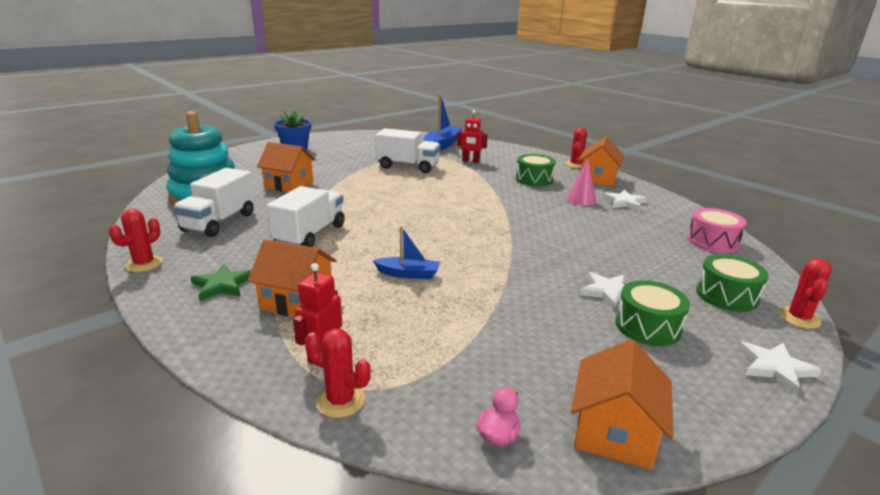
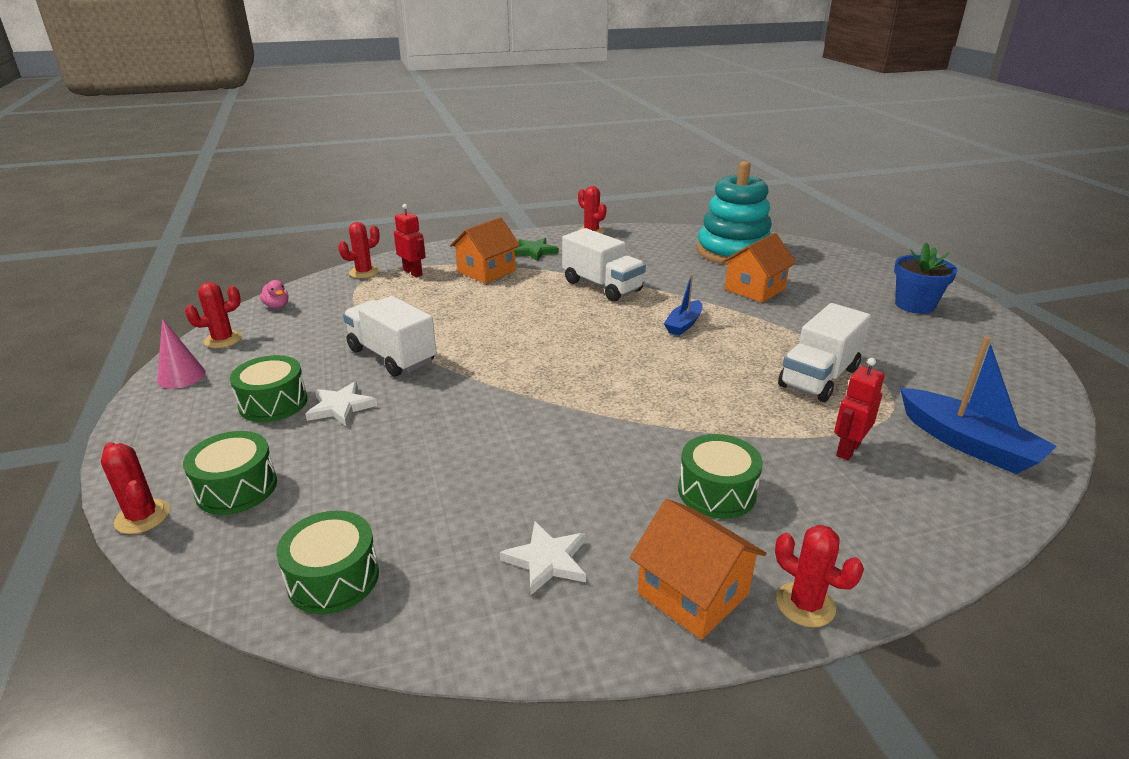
camera: 115 degrees right, 5 degrees up
white truck [173,168,255,237] -> white truck moved to [343,296,436,377]
blue boat [373,226,440,279] -> blue boat moved to [664,274,702,336]
pink cone [567,159,597,205] -> pink cone moved to [157,319,206,389]
orange house [571,339,674,469] -> red cactus [185,282,242,348]
pink drum [687,208,746,253] -> green drum [276,511,379,614]
white star [738,342,821,394] -> none

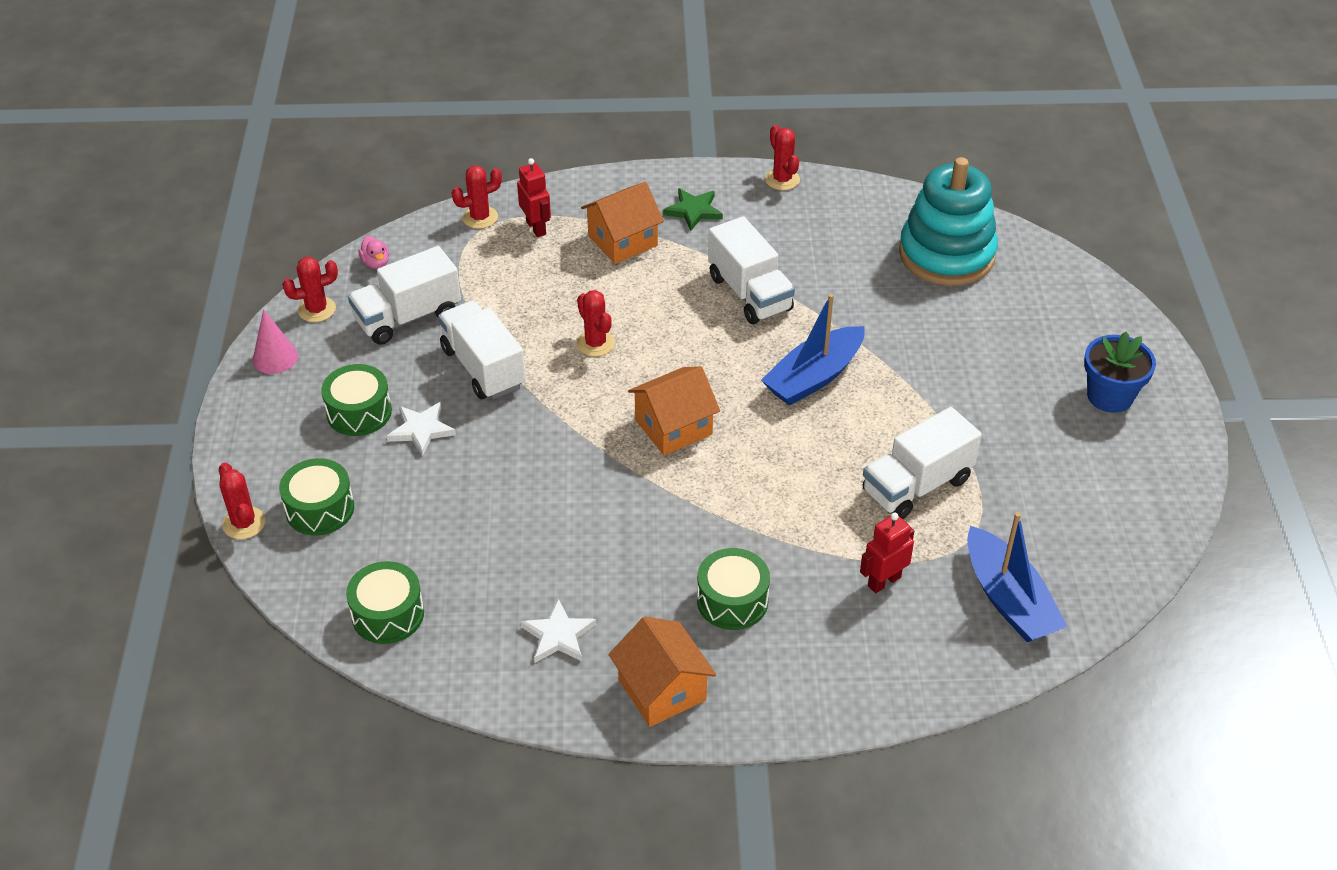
camera: 15 degrees right, 15 degrees up
blue boat [664,274,702,336] -> blue boat [761,294,865,406], size x1.70
orange house [722,233,796,303] -> orange house moved to [628,366,720,455]
red cactus [775,525,864,627] -> red cactus moved to [576,290,615,357]
none -> white truck [348,246,461,345]

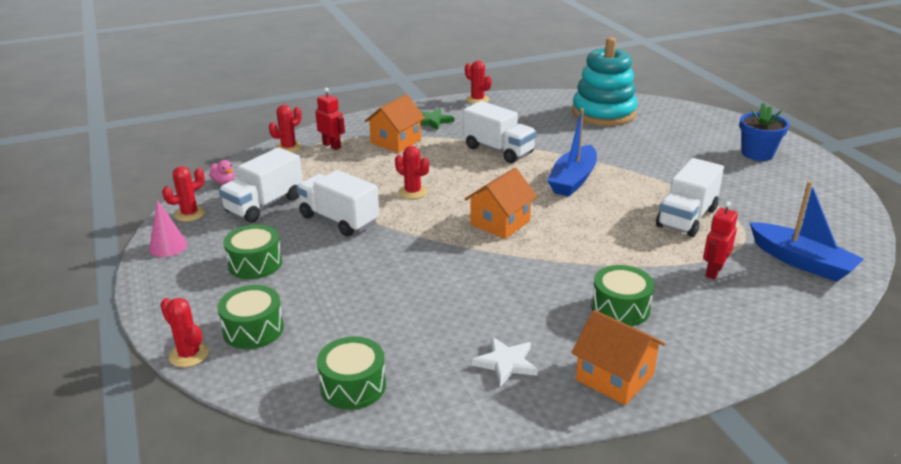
camera: 20 degrees left, 15 degrees down
white star [387,402,456,456] -> none

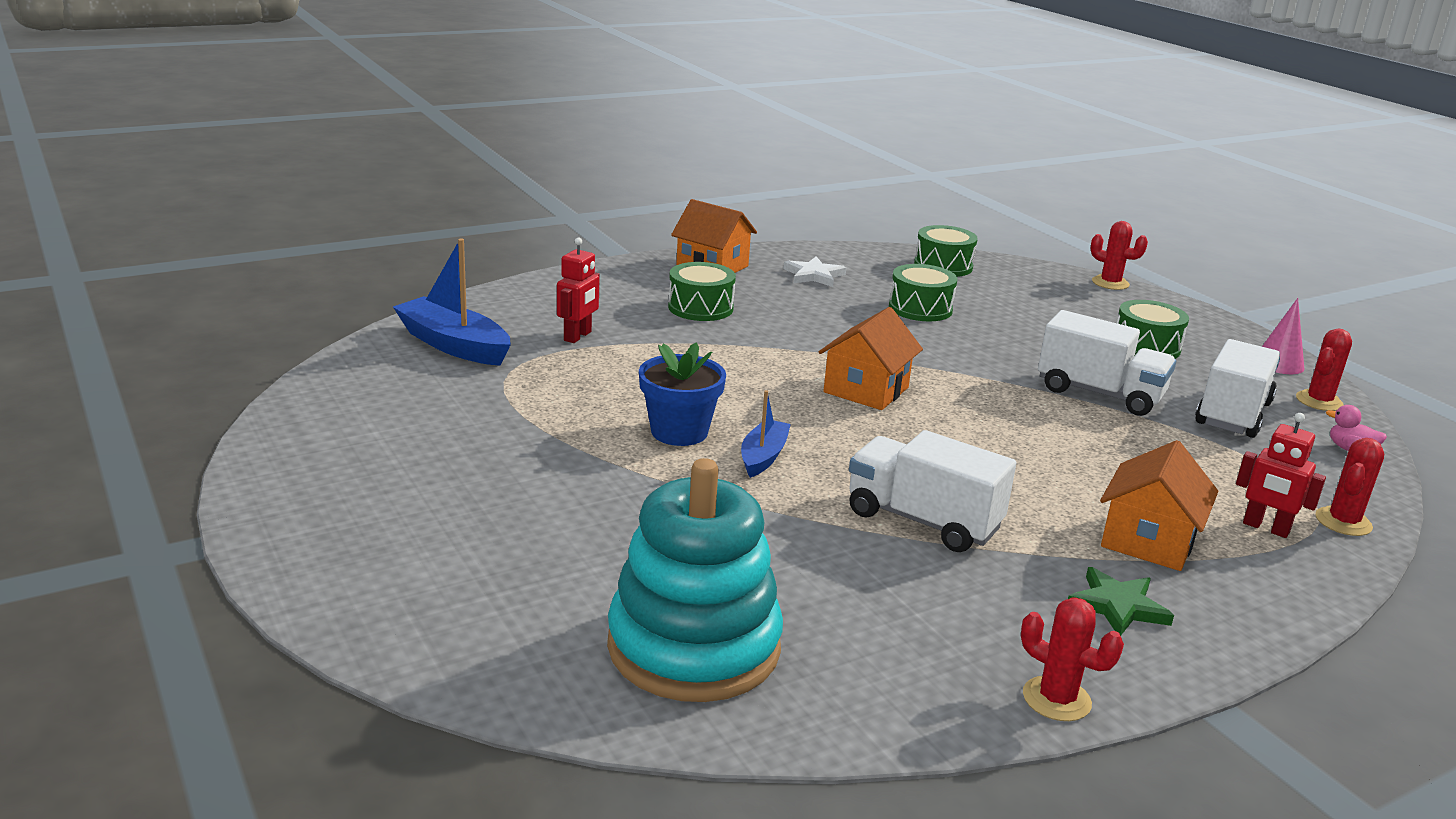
camera: 170 degrees right, 5 degrees down
green drum [218,285,284,349] -> green drum moved to [889,264,958,321]
red cactus [395,146,429,199] -> none
blue boat [547,108,597,196] -> blue boat [741,390,791,478], size x0.59
white truck [656,158,724,237] -> none
blue flower pot [739,103,789,161] -> blue flower pot moved to [639,343,726,446]

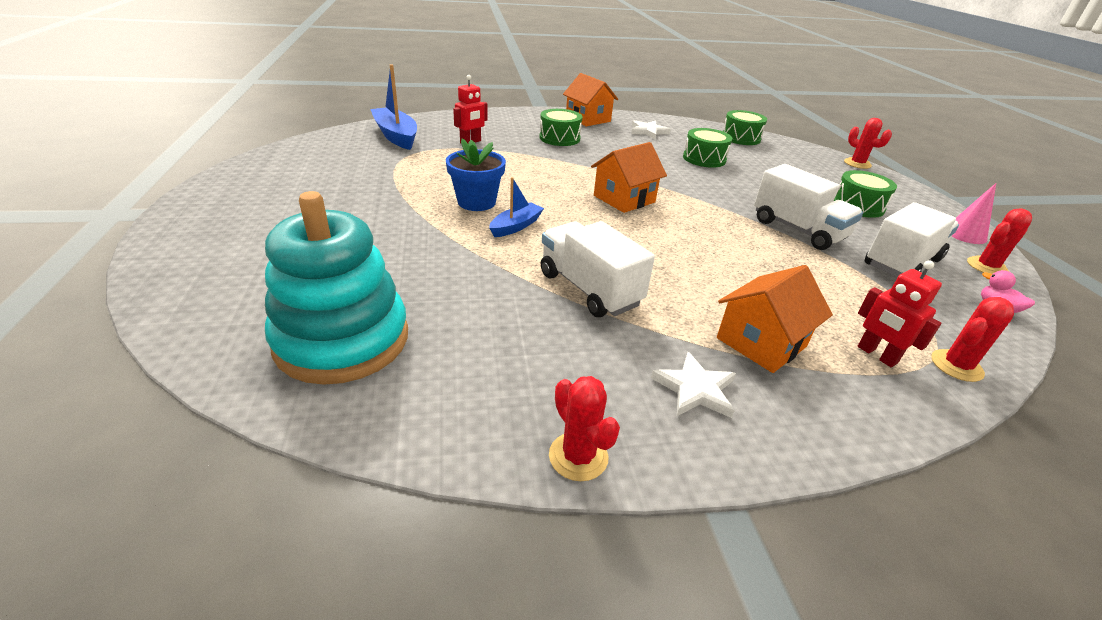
camera: 20 degrees right, 10 degrees up
green star [1068,567,1174,636] -> white star [651,352,736,418]

